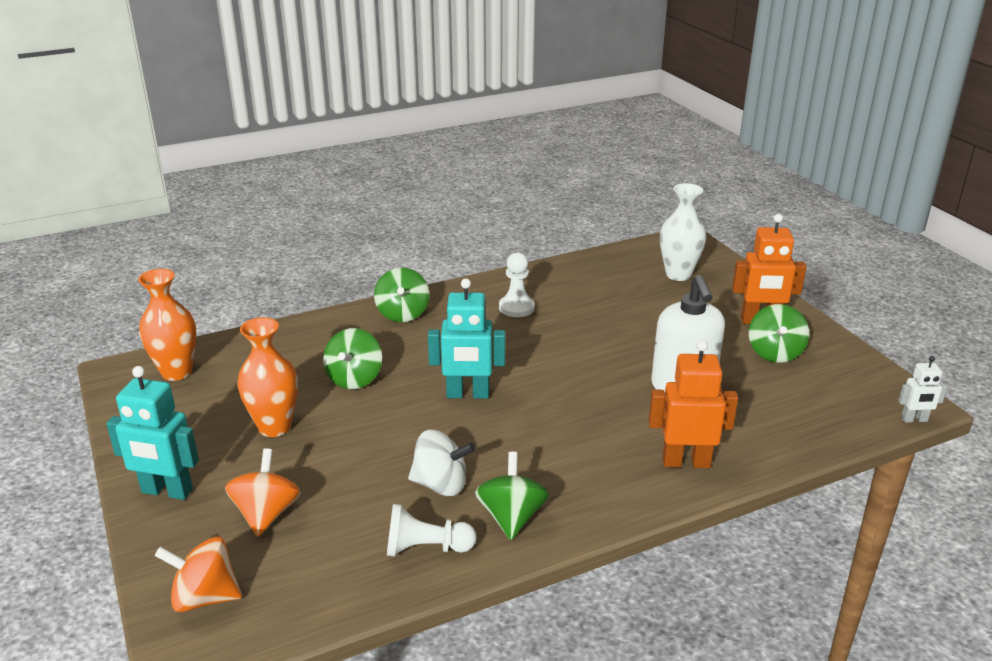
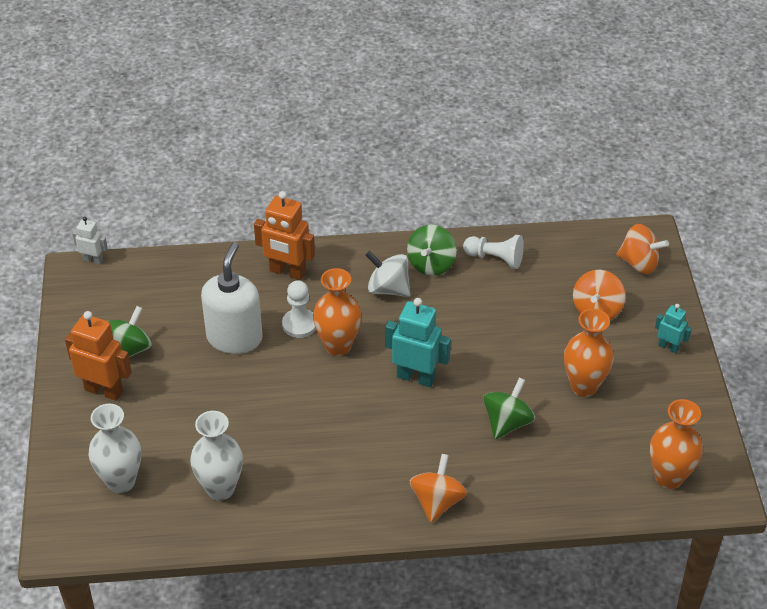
camera: 160 degrees left, 15 degrees up
turquoise robot [106,366,199,500] -> turquoise robot [655,304,692,353], size x0.56
green spinning top [374,267,430,322] -> orange spinning top [410,454,467,523]
white spinning top [408,430,475,496] -> white spinning top moved to [365,251,410,297]
white pawn [499,252,535,317] -> white pawn moved to [282,280,316,338]
none -> white vase [190,411,243,501]
none -> orange vase [313,268,361,356]

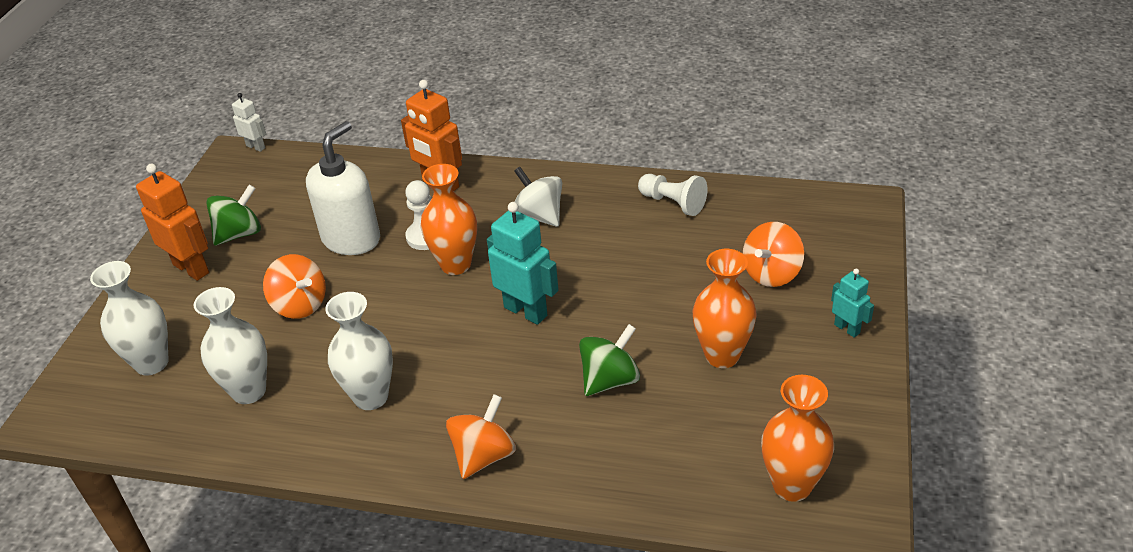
camera: 20 degrees right, 5 degrees down
green spinning top [407,225,457,276] -> none
orange spinning top [616,224,669,274] -> orange spinning top moved to [263,254,326,319]
none -> white vase [325,292,393,410]

